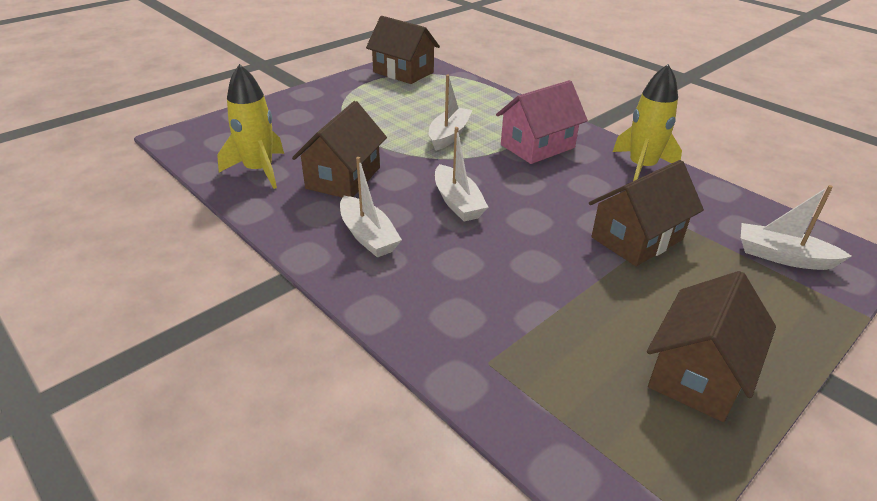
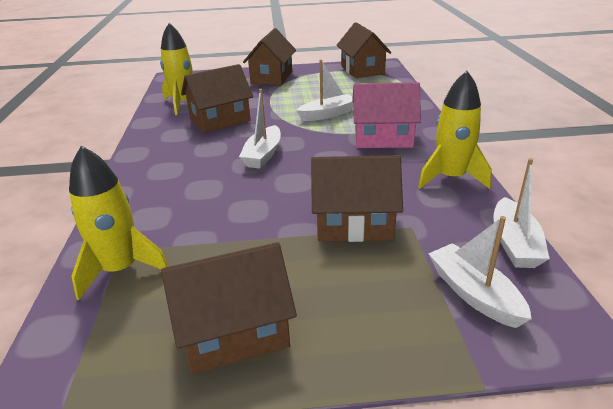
camera: 40 degrees right, 5 degrees down
white boat [340,157,402,257] -> white boat moved to [493,158,550,268]
none -> yellow rocket [69,145,168,300]
none -> brown house [243,28,296,85]

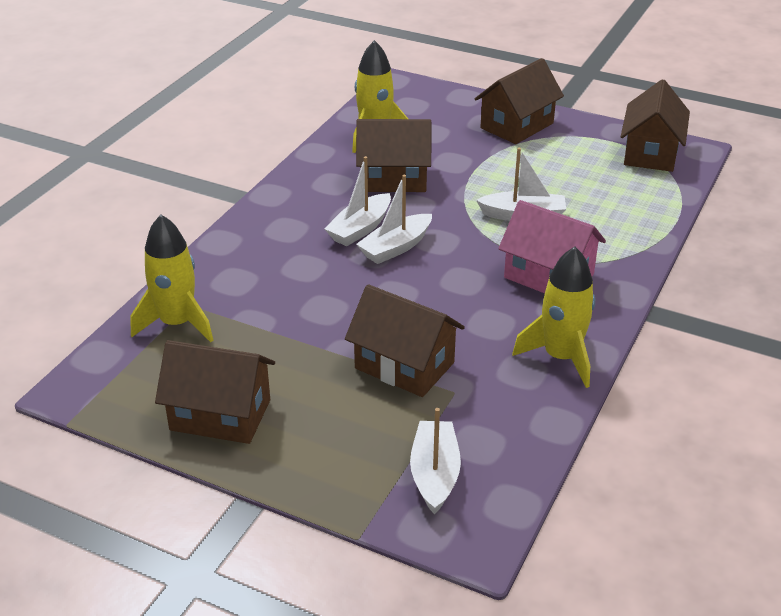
camera: 30 degrees right, 5 degrees up
white boat [493,158,550,268] -> white boat moved to [324,156,391,246]

